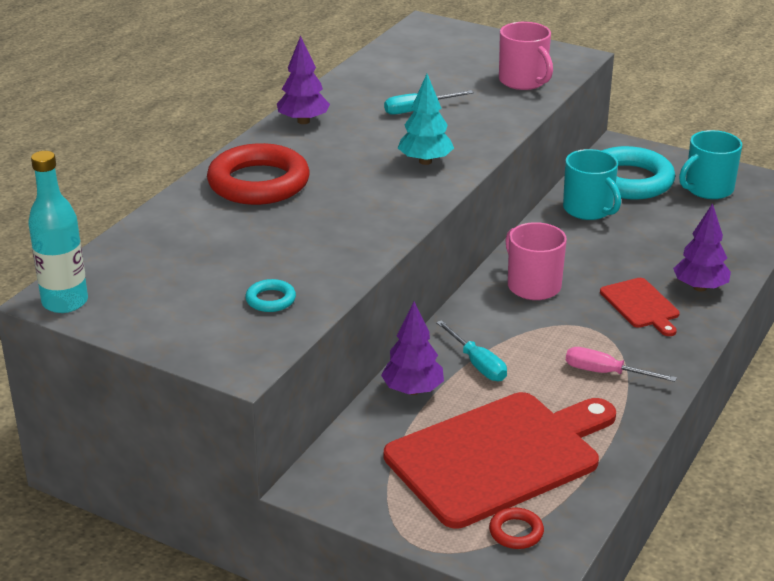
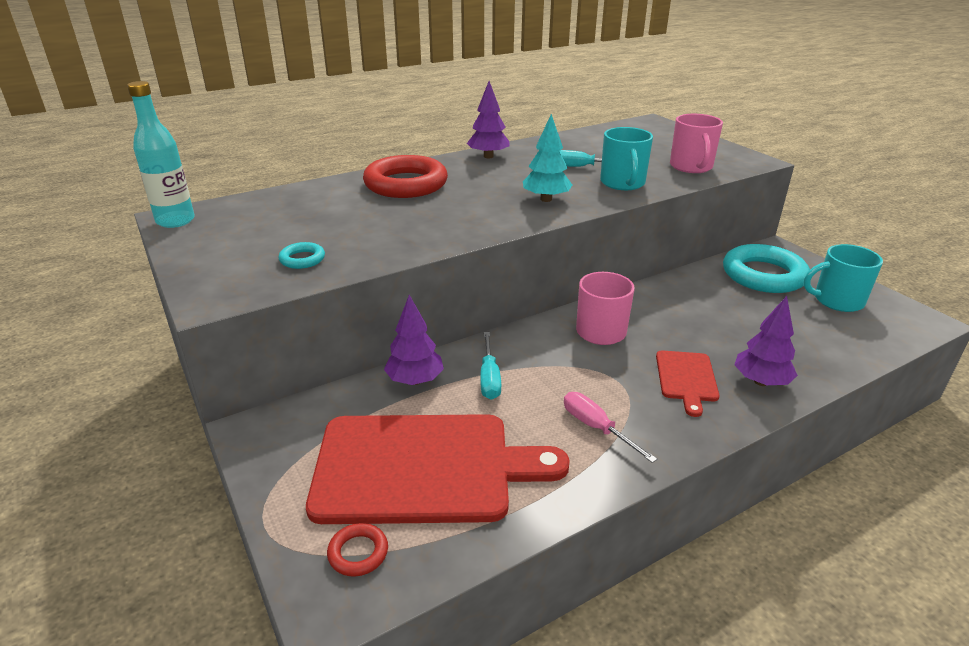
camera: 30 degrees right, 0 degrees up
turquoise mug [563,149,621,220] -> turquoise mug moved to [600,127,653,190]

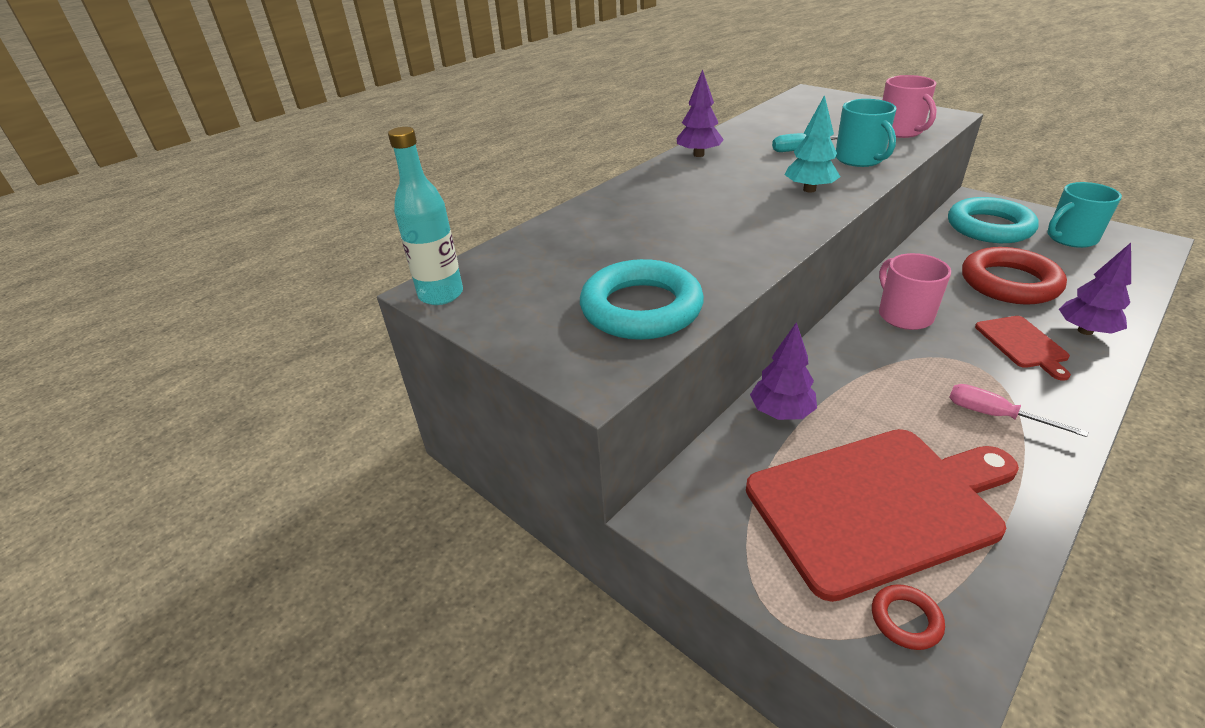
camera: 15 degrees left, 5 degrees up
turquoise ring [278,242,325,269] -> turquoise ring [580,259,704,340], size x2.31
red ring [363,155,448,198] -> red ring moved to [962,247,1067,305]
turquoise screwdriver [480,332,501,400] -> none

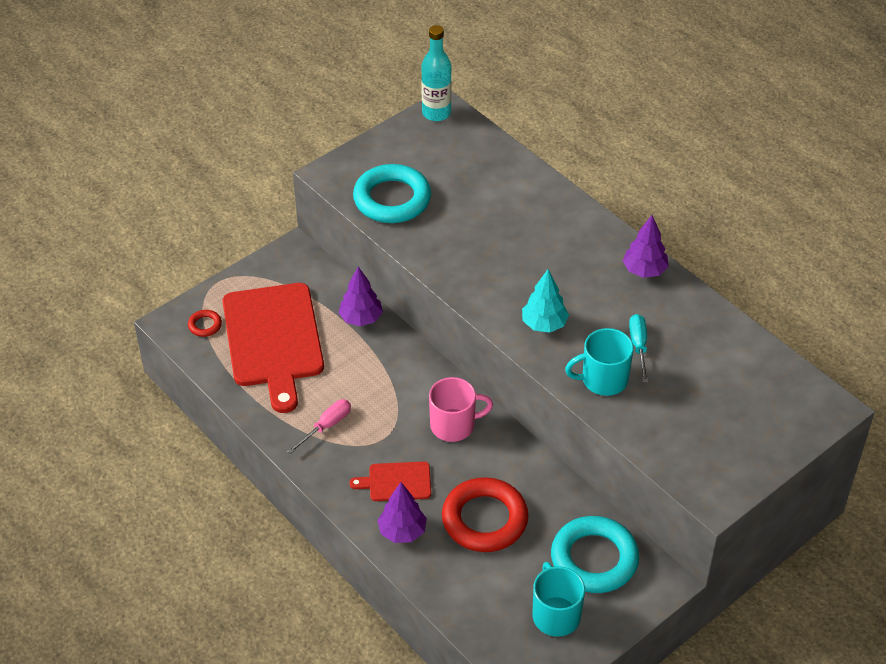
camera: 95 degrees right, 10 degrees up
pink mug [883,75,937,138] -> none

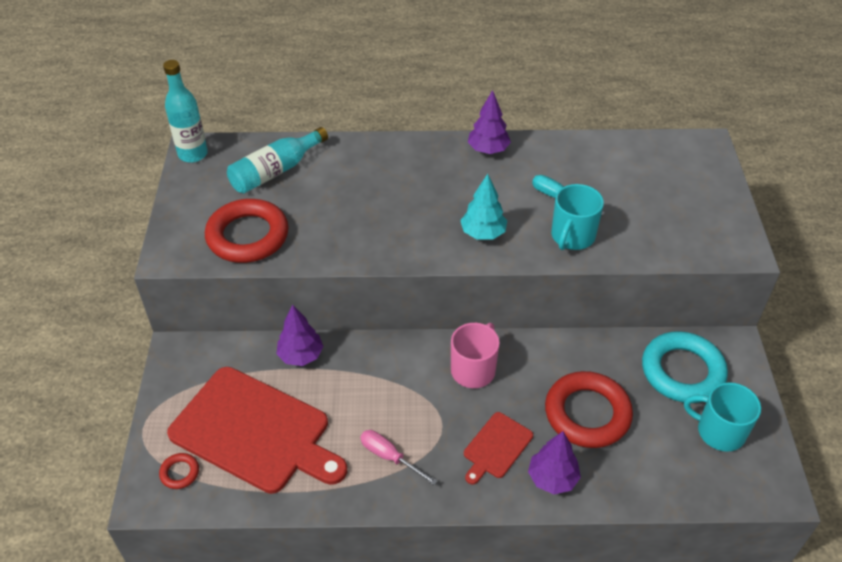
camera: 50 degrees left, 0 degrees up
pink screwdriver [287,399,351,454] -> pink screwdriver turned 45 degrees counterclockwise [360,430,438,486]
turquoise ring [353,164,431,223] -> red ring [205,199,289,263]
none -> turquoise bottle [227,127,328,194]

